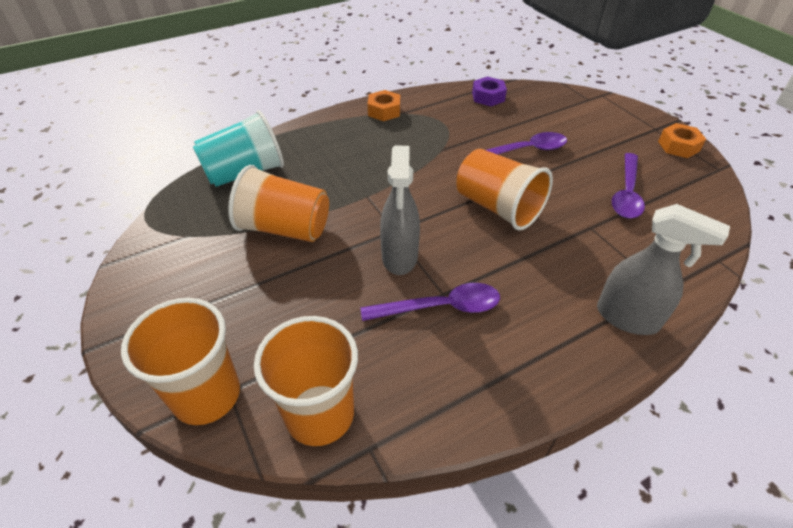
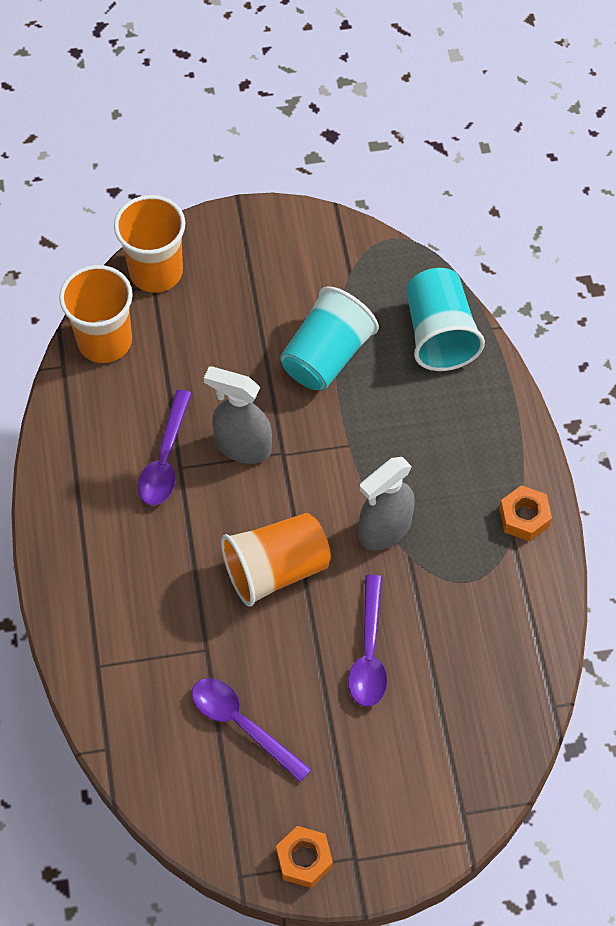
camera: 110 degrees right, 15 degrees up
orange cup [228,165,329,242] -> turquoise cup [280,286,379,391]
purple nut [472,76,507,106] -> none
grey spray bottle [597,204,730,335] -> grey spray bottle moved to [359,457,415,551]

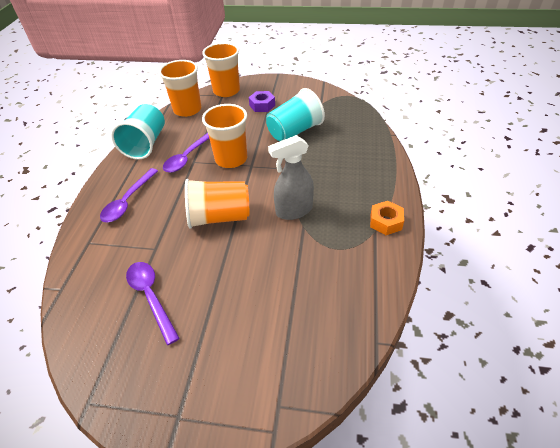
camera: 20 degrees right, 15 degrees down
grey spray bottle [204,366,272,464] -> orange cup [202,104,247,168]
orange nut [276,826,333,888] -> none
purple spoon [348,575,387,707] -> purple spoon moved to [100,168,158,222]
turquoise cup [406,268,485,371] -> turquoise cup moved to [111,104,165,160]
none -> purple nut [249,91,275,112]

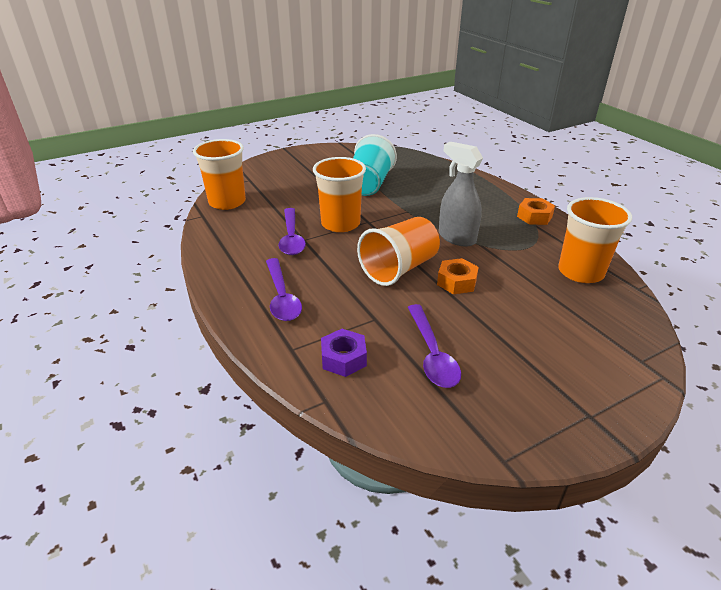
camera: 40 degrees left, 10 degrees down
turquoise cup [111,104,165,160] -> none
purple spoon [126,262,180,345] -> purple spoon turned 120 degrees counterclockwise [408,304,461,388]
orange cup [202,43,240,97] -> orange cup moved to [558,197,632,283]
purple nut [249,91,275,112] -> purple nut moved to [321,329,367,377]
grey spray bottle [268,135,314,220] -> grey spray bottle turned 105 degrees clockwise [439,142,483,247]
none -> orange nut [437,258,479,294]

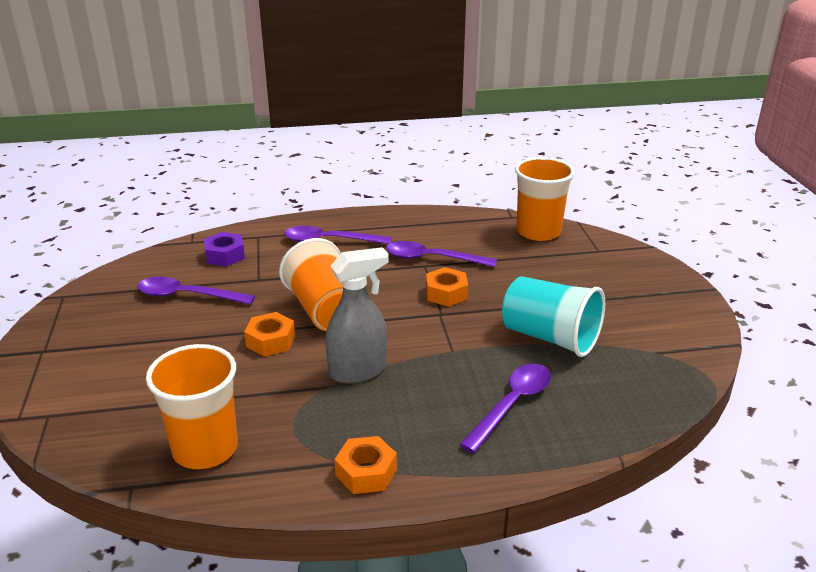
camera: 110 degrees right, 5 degrees down
orange cup [313,157,366,232] -> orange nut [426,267,468,307]
none -> purple spoon [460,364,551,453]

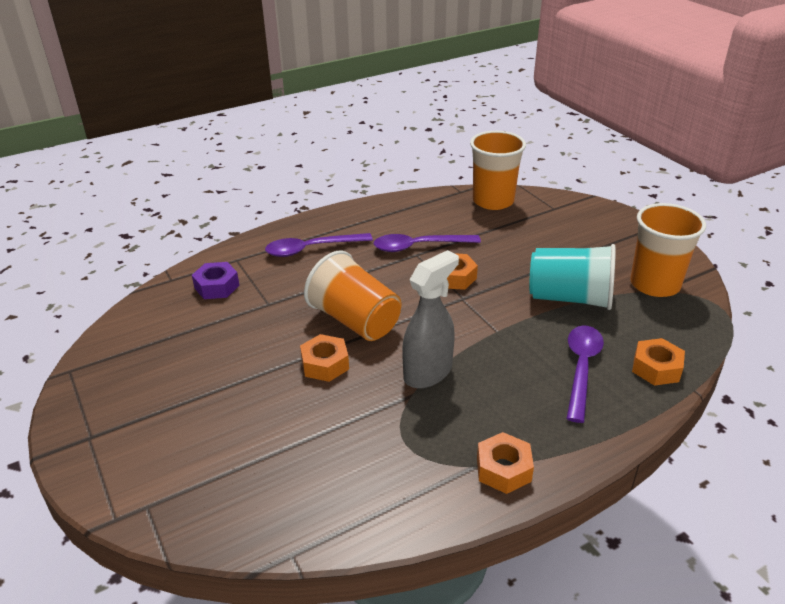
camera: 20 degrees left, 5 degrees up
purple spoon [137,277,255,305] -> none
orange cup [146,344,238,469] -> orange cup moved to [630,203,706,297]
none -> orange nut [632,338,685,386]

